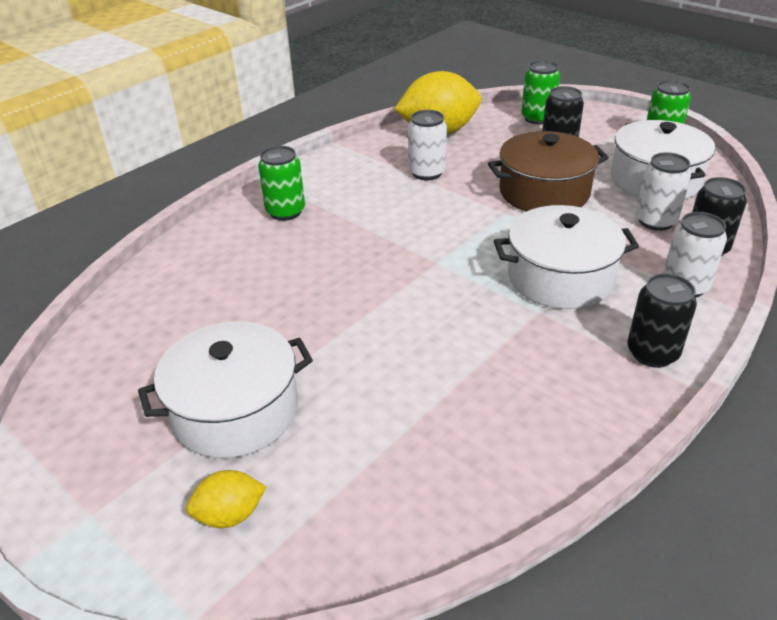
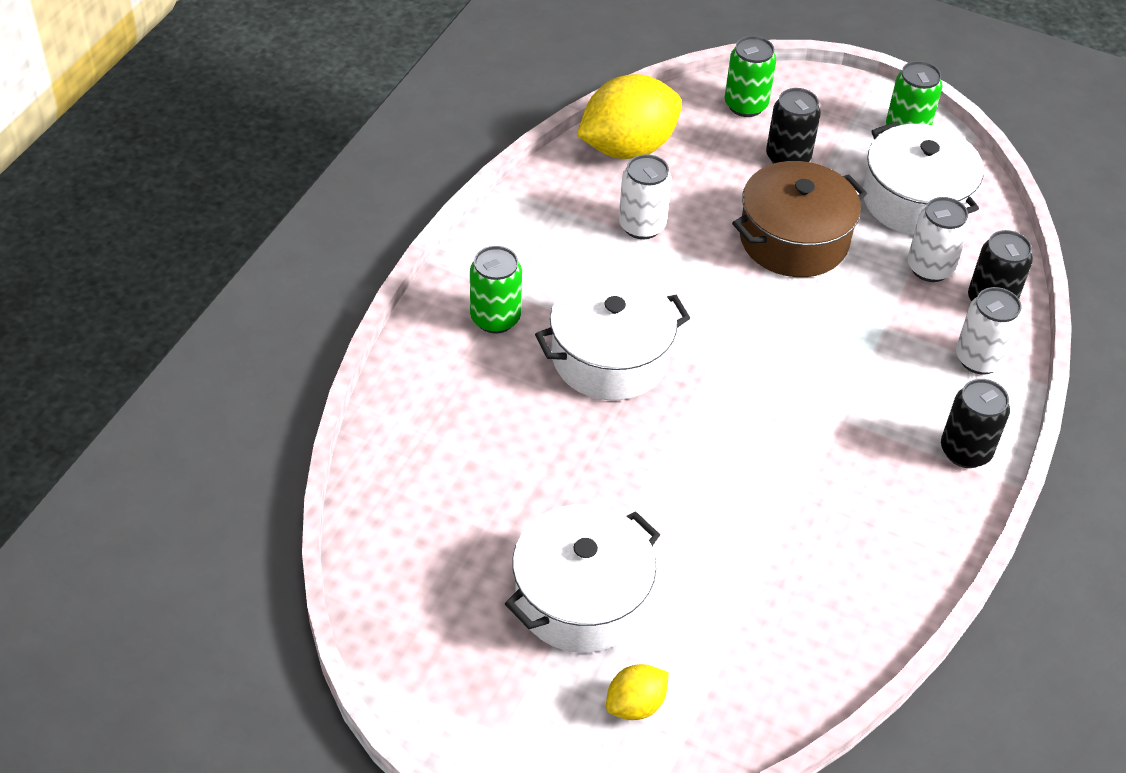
camera: 20 degrees left, 10 degrees up
white pot [494,205,639,309] -> white pot moved to [535,273,690,401]

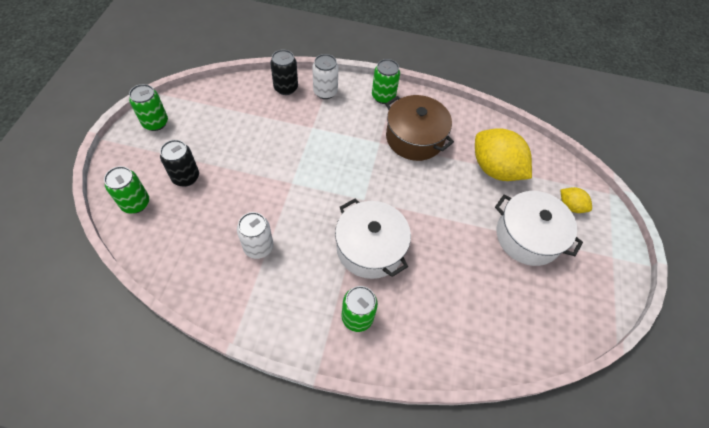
camera: 105 degrees left, 10 degrees up
yellow lemon [577,74,682,159] -> yellow lemon moved to [475,128,532,181]
brown pot [732,161,867,277] -> brown pot moved to [385,95,454,161]
white pot [863,122,984,236] -> none
white can [907,197,969,282] -> none
black can [941,379,1010,468] -> green can [372,59,400,104]

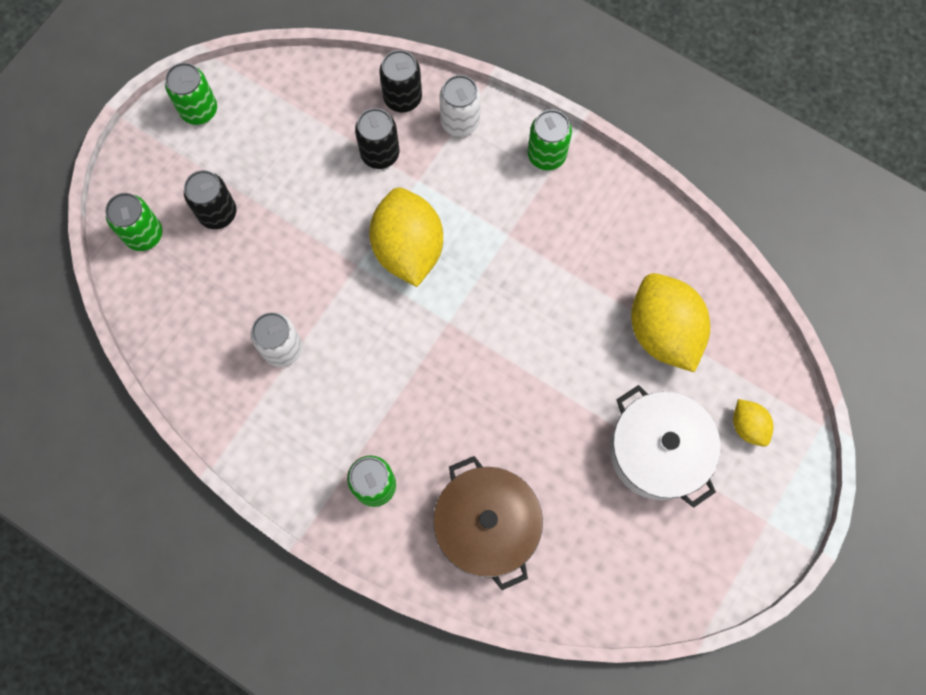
camera: 25 degrees right, 15 degrees up
white pot [335,198,411,279] -> none
brown pot [385,95,454,161] -> brown pot moved to [433,456,543,590]
none -> black can [355,108,399,169]
none -> yellow lemon [369,188,443,287]

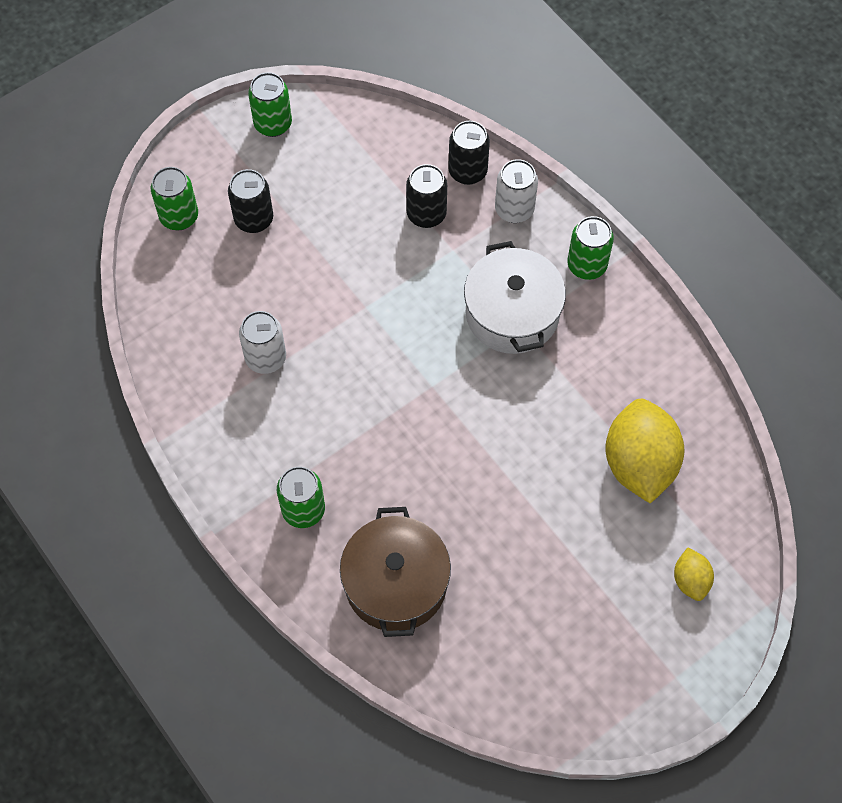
camera: 20 degrees right, 10 degrees down
yellow lemon [369,188,443,287] -> none
white pot [610,385,721,508] -> white pot moved to [464,241,566,354]

